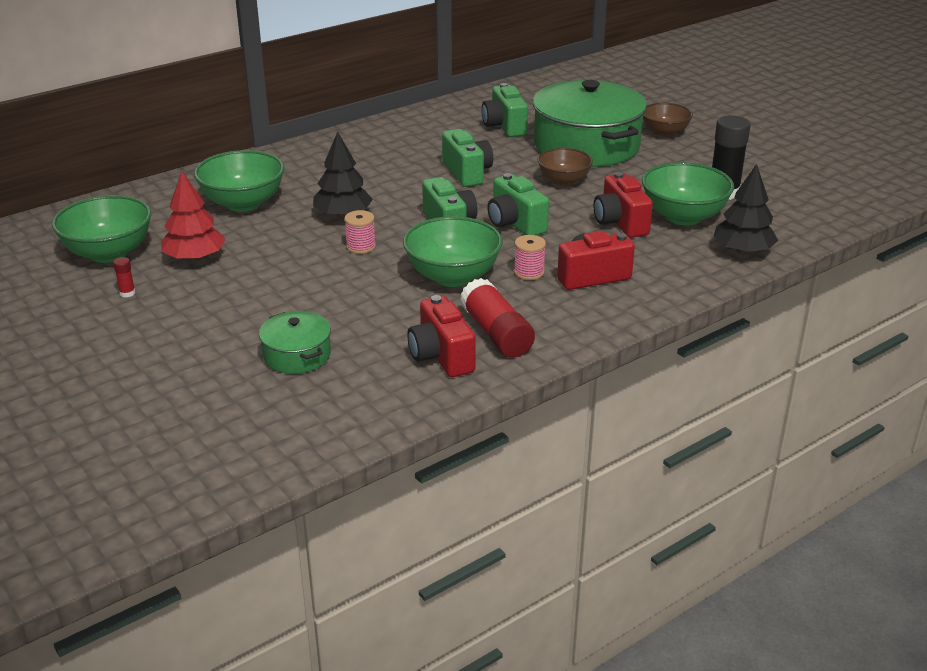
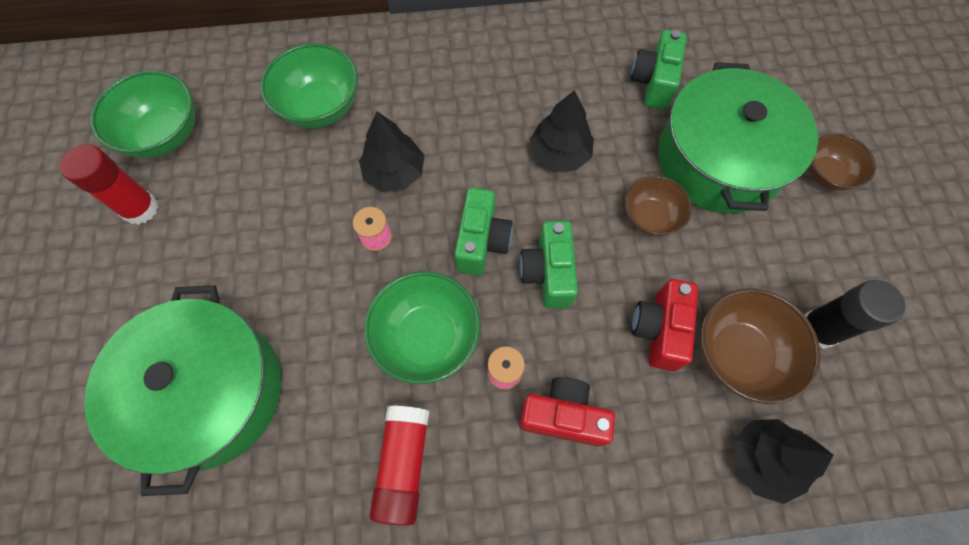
camera: 30 degrees right, 35 degrees up
red glue stick [113,257,136,297] -> red glue stick [59,144,158,225], size x2.35
red tree [161,171,226,262] -> none
green pot [259,311,331,374] -> green pot [84,285,281,496], size x2.14
red camera [407,295,476,377] -> none
green camera [442,129,493,187] -> black tree [530,90,594,171]
green bowl [642,162,734,225] -> brown bowl [700,288,821,404]

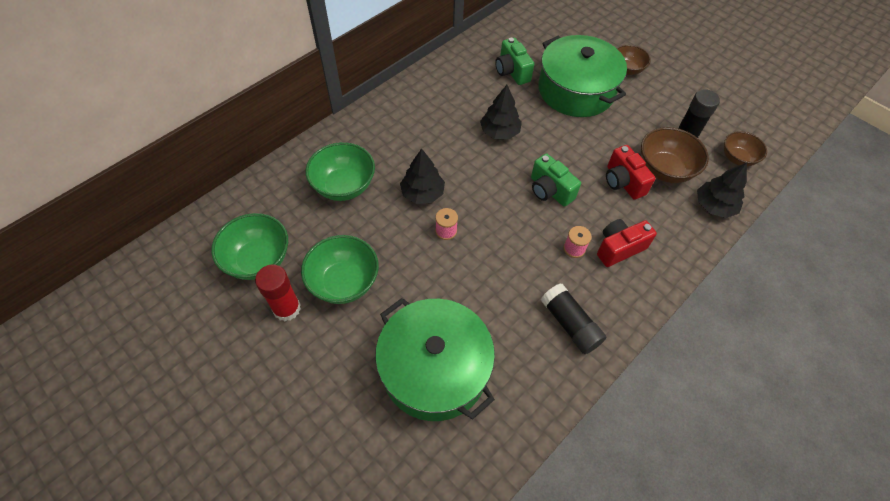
camera: 40 degrees left, 10 degrees down
green bowl [364,271,480,384] -> green bowl moved to [301,235,379,304]
red glue stick [370,406,429,526] -> black glue stick [541,284,606,354]
green camera [455,188,513,275] -> none
brown bowl [625,176,692,236] -> brown bowl moved to [724,131,767,166]

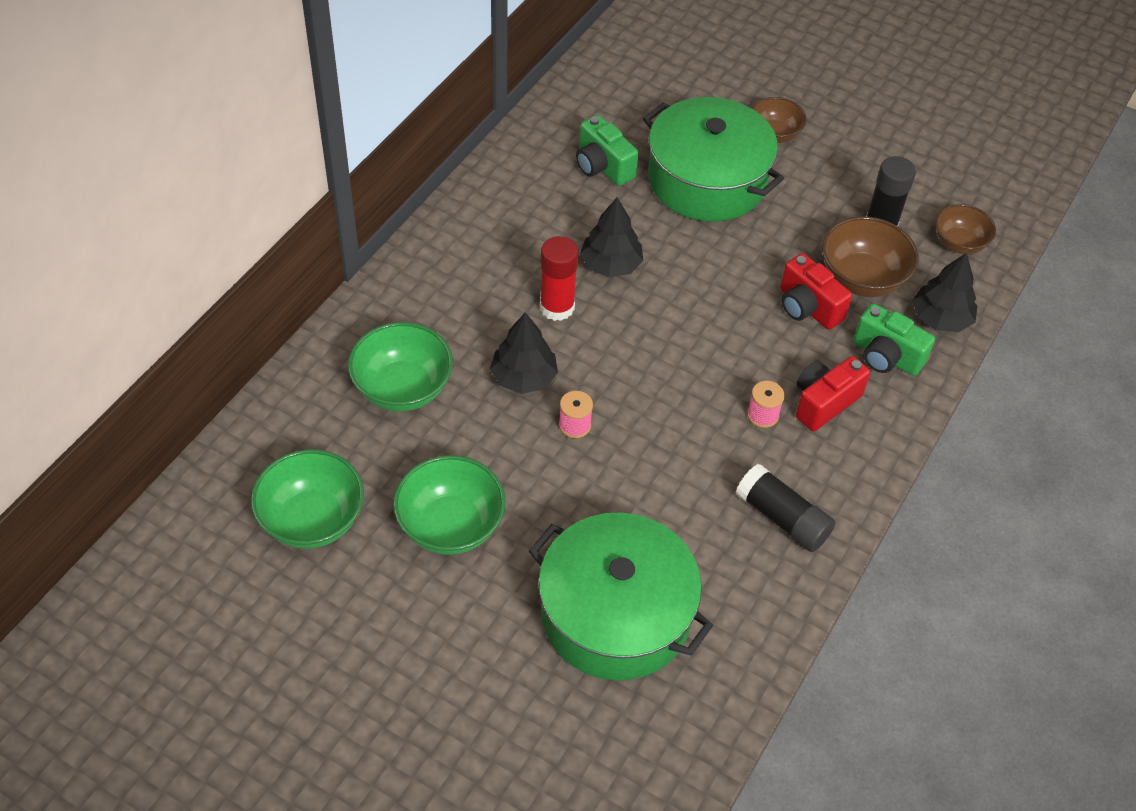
camera: 15 degrees left, 5 degrees down
red glue stick [255,265,301,321] -> red glue stick moved to [540,236,579,321]
green camera [531,153,581,207] -> green camera moved to [853,303,935,376]

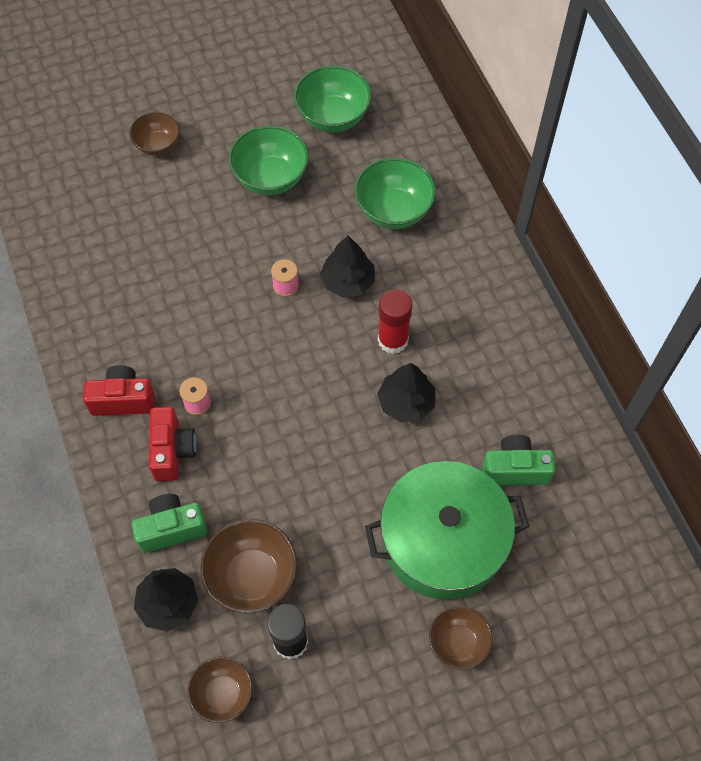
camera: 130 degrees right, 10 degrees up
green pot [529,512,713,681] -> none
black glue stick [736,464,835,552] -> none
red camera [780,253,852,330] -> red camera moved to [83,365,155,416]
none -> brown bowl [129,112,180,156]

